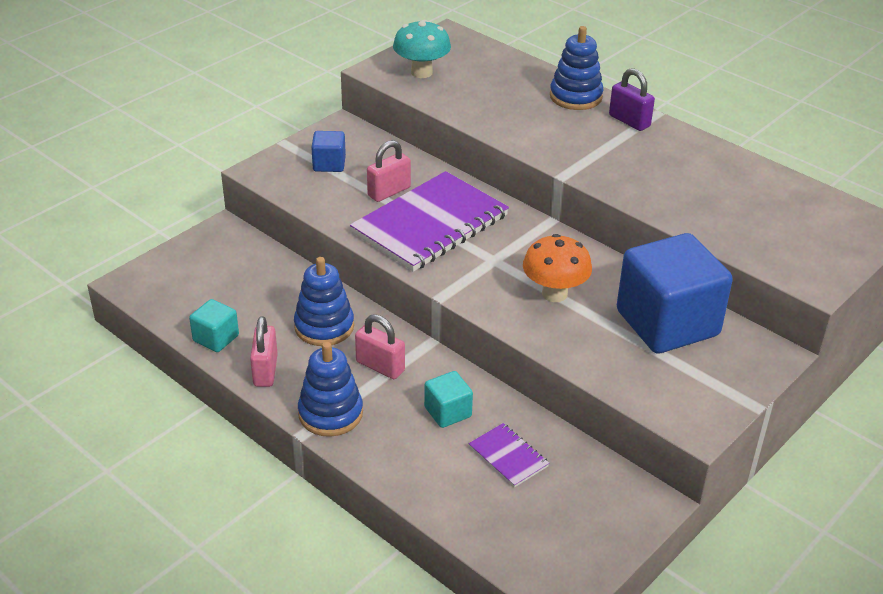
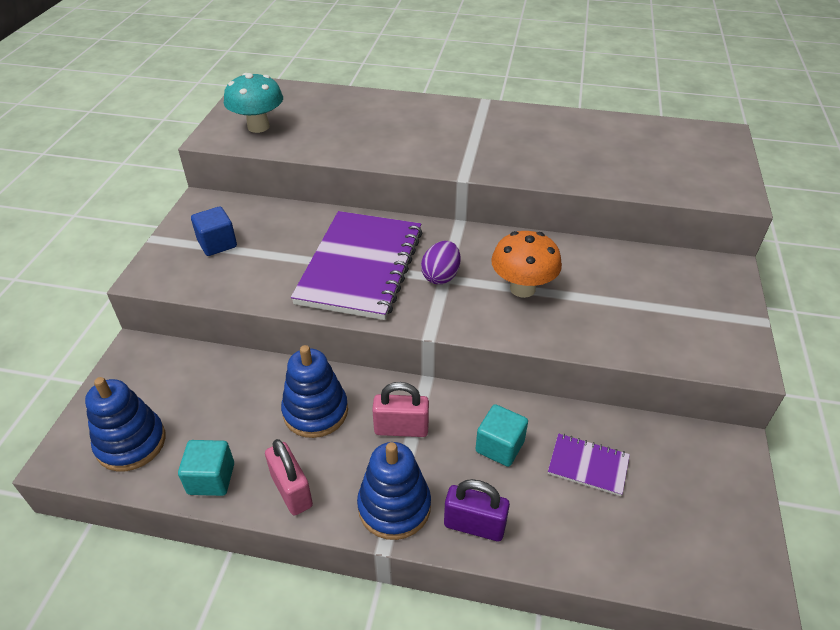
camera: 30 degrees left, 5 degrees up
pink padlock [367,140,411,202] -> none
blue stacking toy [550,26,604,110] -> blue stacking toy moved to [85,377,166,472]
purple padlock [609,68,655,131] -> purple padlock moved to [444,479,510,541]
blue cube [617,233,733,354] -> none
none -> purple egg [421,241,460,284]

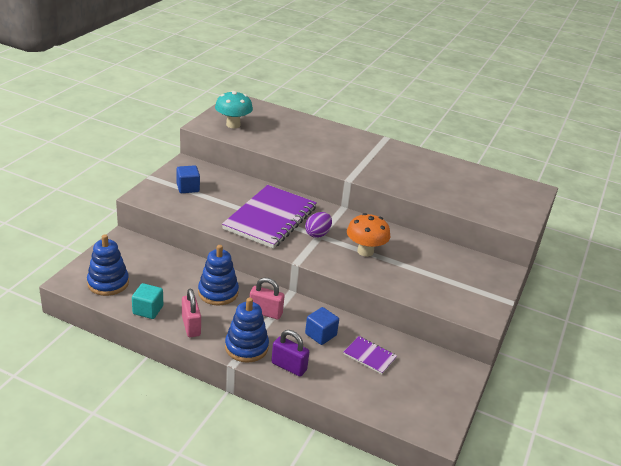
camera: 10 degrees right, 10 degrees down
turquoise cube [476,404,528,467] -> blue cube [305,307,339,345]

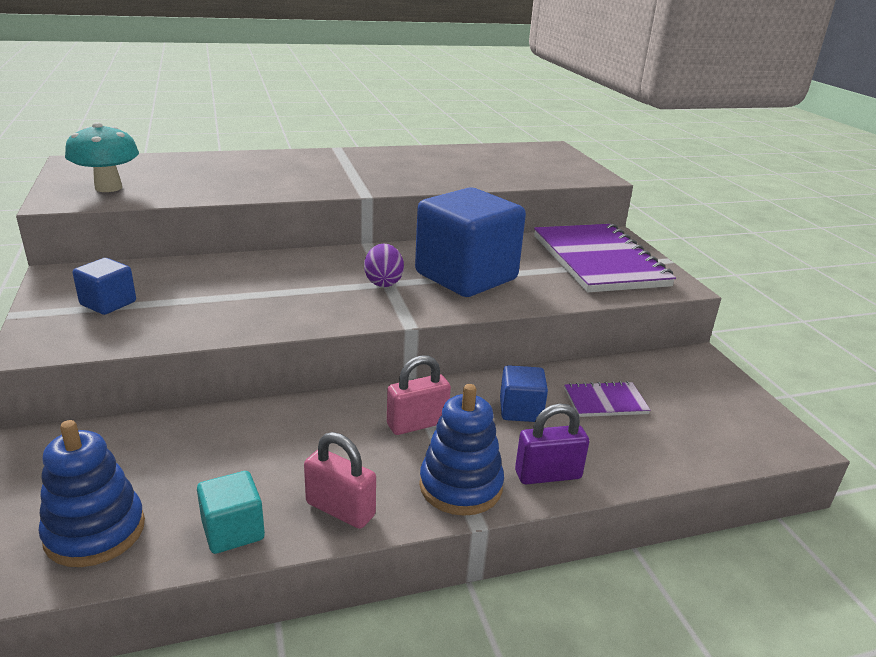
camera: 40 degrees left, 5 degrees down
blue stacking toy [198,245,239,305] -> none
purple notebook [222,185,317,249] -> purple notebook moved to [534,224,676,292]
orange mushroom [347,213,390,257] -> blue cube [415,188,526,297]

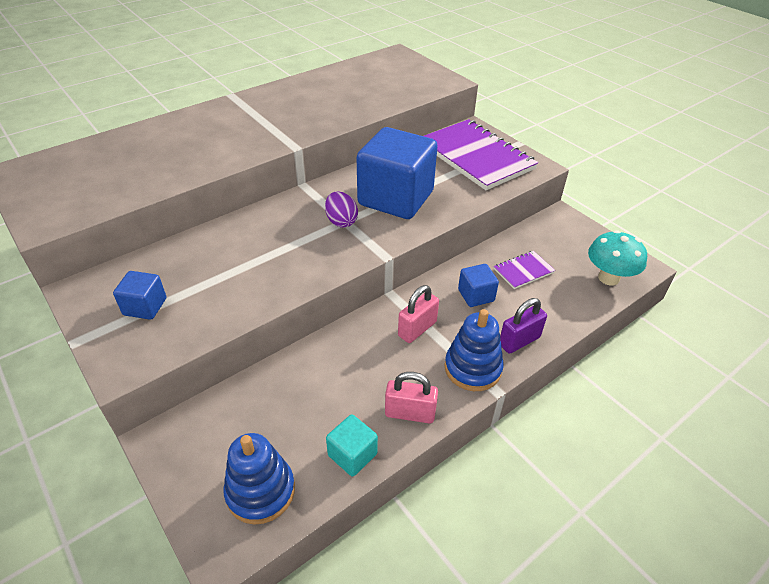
camera: 20 degrees left, 15 degrees up
turquoise mushroom [65,122,139,192] -> turquoise mushroom moved to [588,230,647,286]

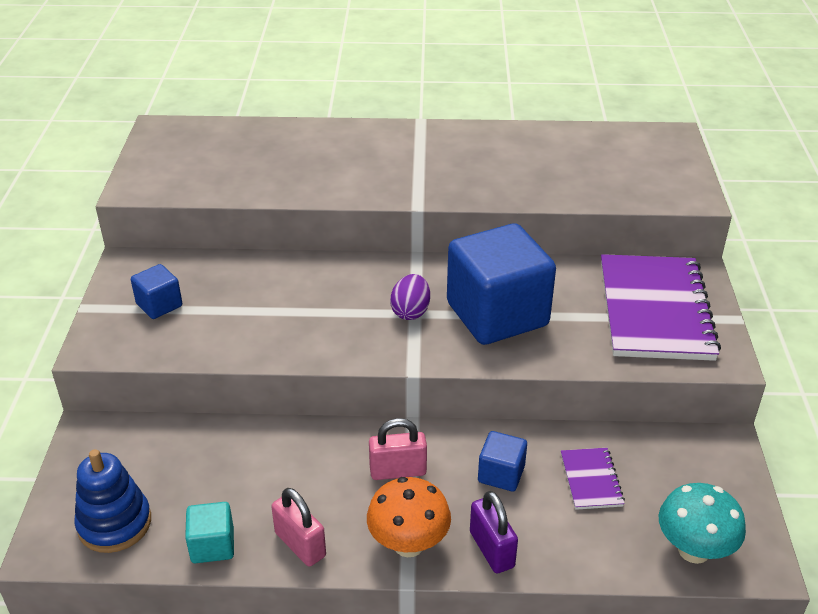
camera: 40 degrees right, 5 degrees down
blue stacking toy [445,309,504,391] -> orange mushroom [367,477,451,557]
purple notebook [494,251,555,289] -> purple notebook turned 75 degrees clockwise [561,448,625,510]
purple padlock [500,298,547,354] -> purple padlock turned 60 degrees clockwise [470,491,518,573]

